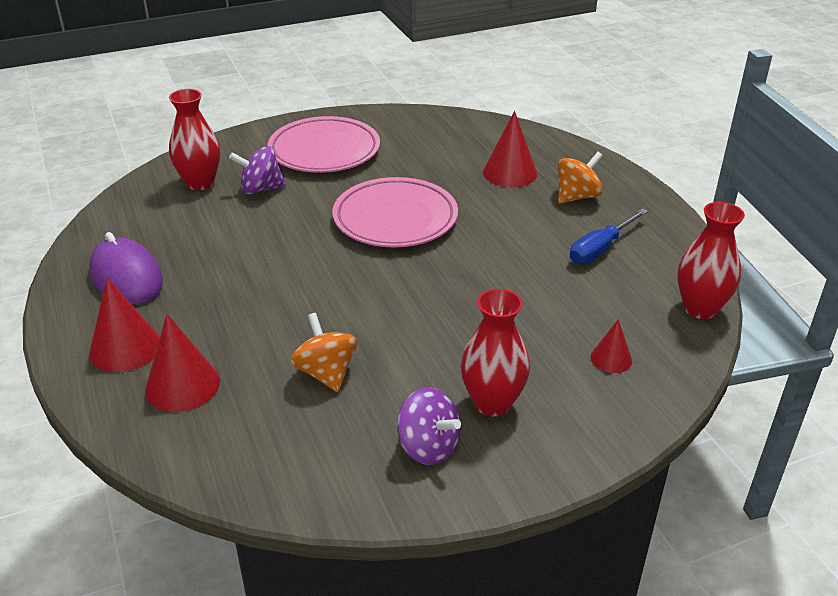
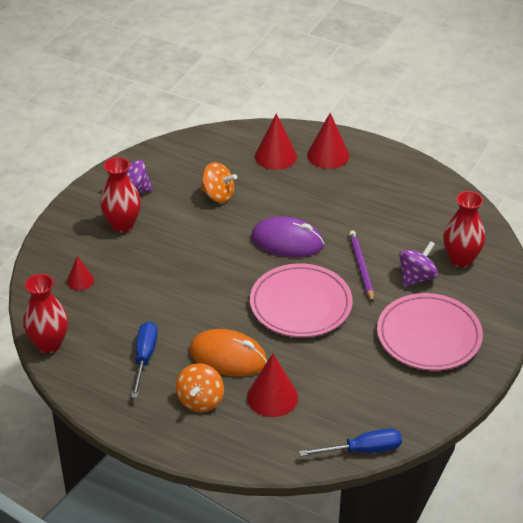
camera: 140 degrees right, 5 degrees up
purple mouse [89,232,163,305] -> purple mouse moved to [251,216,324,257]
none -> orange mouse [189,329,267,377]
none -> blue screwdriver [299,428,402,457]
none -> purple pencil [349,231,374,302]

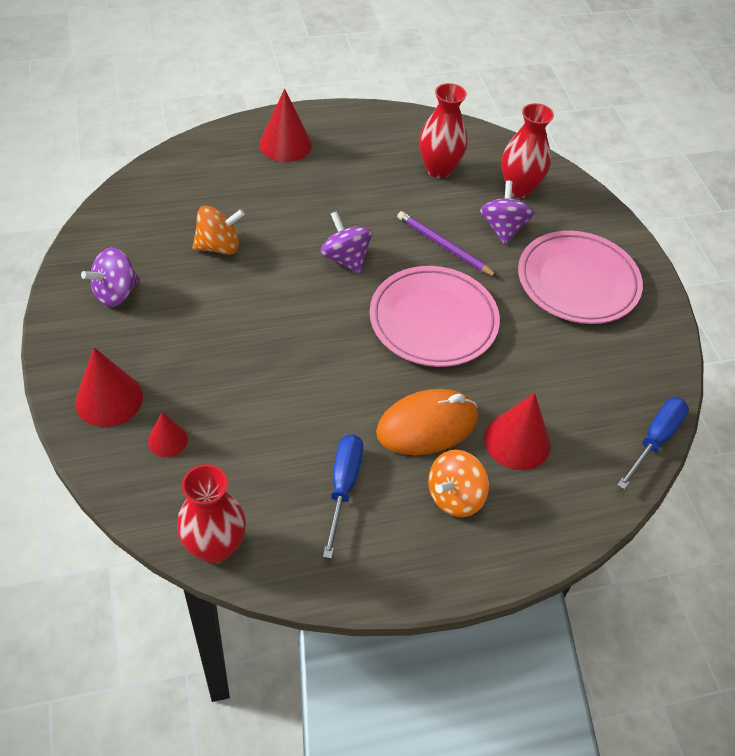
camera: 45 degrees left, 10 degrees up
red vase [100,157,141,233] -> red vase moved to [419,83,467,178]
blue screwdriver [131,321,158,398] -> blue screwdriver turned 45 degrees clockwise [323,434,363,559]
orange spinning top [176,363,224,412] -> orange spinning top turned 75 degrees clockwise [428,450,489,517]
purple mouse [251,216,324,257] -> purple spinning top [320,211,372,274]
red cone [255,114,297,170] -> red cone moved to [75,347,143,427]

